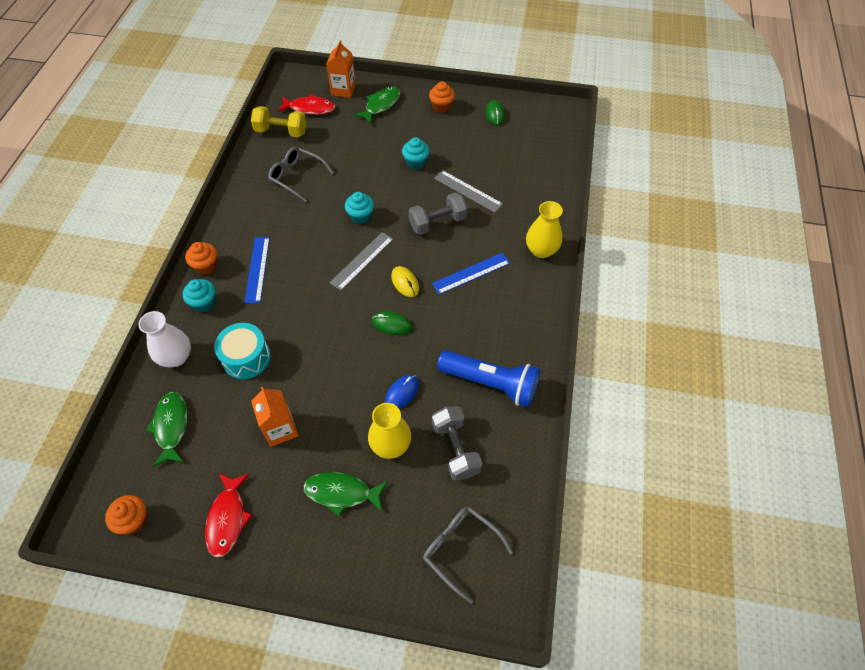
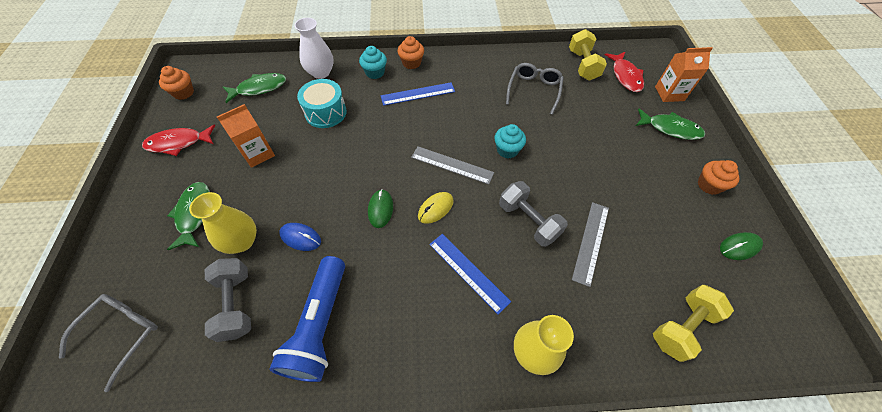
camera: 75 degrees right, 0 degrees up
turquoise cupcake [402,137,430,170] -> none
grey dumbbell [432,406,482,481] -> grey dumbbell turned 75 degrees counterclockwise [205,258,251,342]
none -> yellow dumbbell [653,285,734,362]

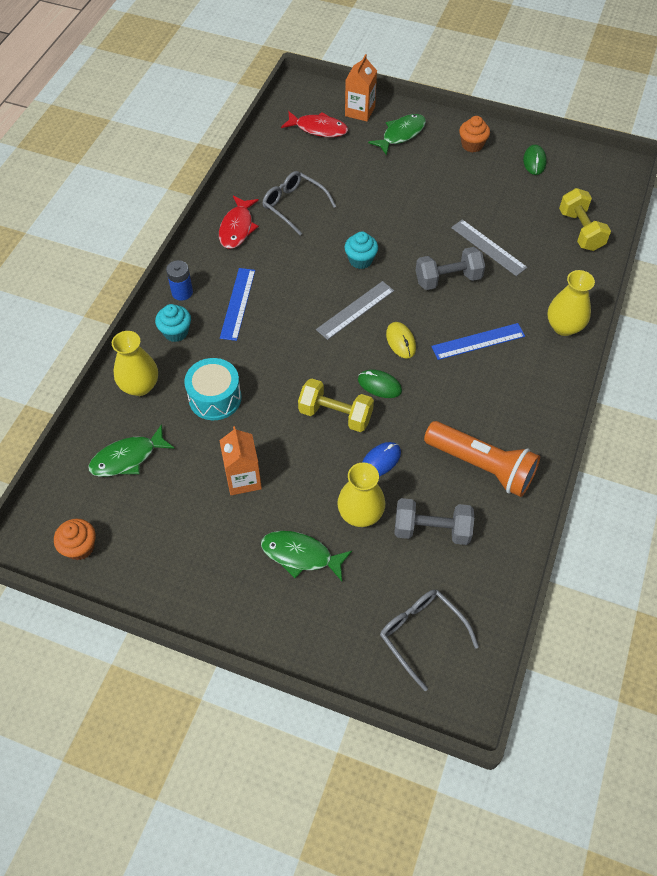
camera: 65 degrees left, 0 degrees up
red fish [142,124,215,156] -> red fish moved to [219,196,259,249]
green fish [223,73,286,103] -> green fish turned 120 degrees counterclockwise [88,424,175,477]
blue flashlight [269,256,345,382] -> orange flashlight [424,421,540,497]
white vase [294,18,334,79] -> yellow vase [112,331,158,396]
orange cupcake [398,36,424,69] -> blue battery [166,260,193,301]
yellow dumbbell [569,29,607,81] -> yellow dumbbell moved to [298,378,374,432]

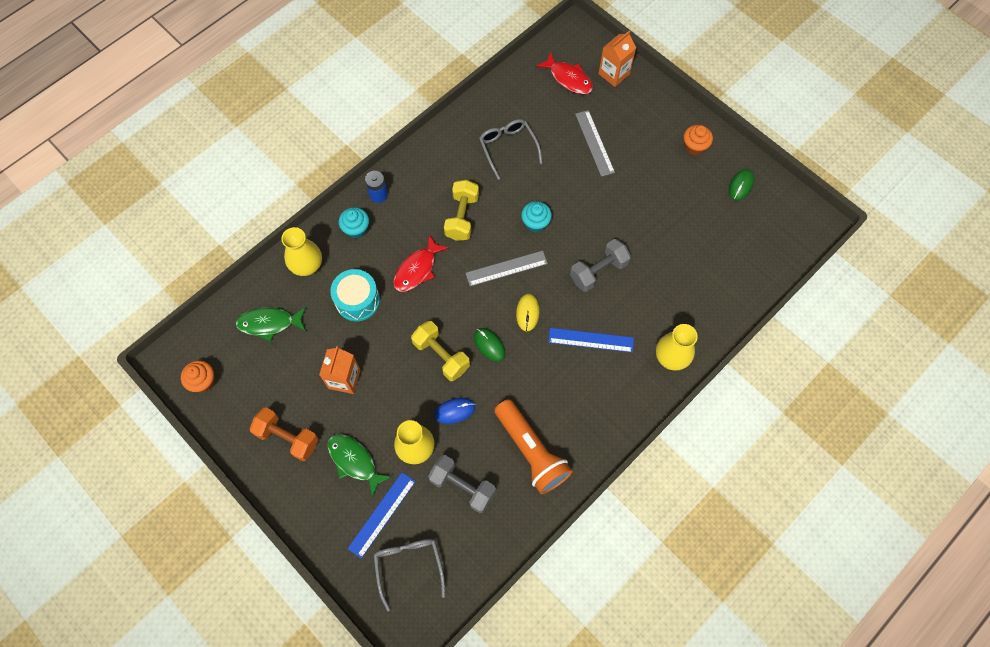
camera: 25 degrees right, 10 degrees up
red fish [219,196,259,249] -> red fish moved to [394,235,449,292]
blue ruler [220,268,255,341] -> blue ruler moved to [348,472,416,559]
green fish [368,114,426,156] -> none
grey dumbbell [416,247,485,290] -> grey dumbbell turned 45 degrees counterclockwise [570,239,631,292]
grey ruler [451,219,527,276] -> grey ruler moved to [575,110,615,177]
yellow dumbbell [559,188,611,251] -> yellow dumbbell moved to [444,180,479,241]
none -> orange dumbbell [250,407,319,461]

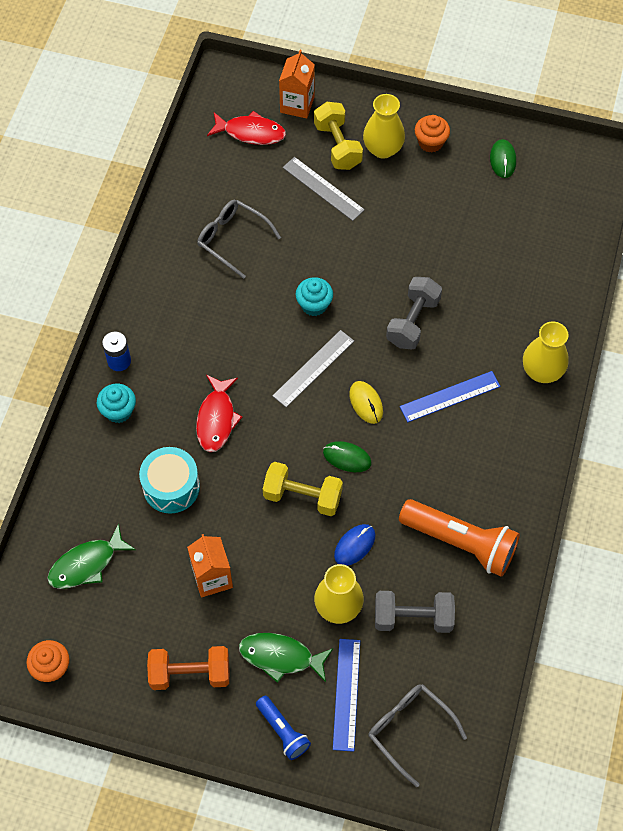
camera: 30 degrees left, 5 degrees down
yellow vase [281,227,322,276] -> yellow vase moved to [363,94,405,159]
yellow dumbbell [444,180,479,241] -> yellow dumbbell moved to [314,102,363,170]
none -> blue flashlight [256,695,311,760]

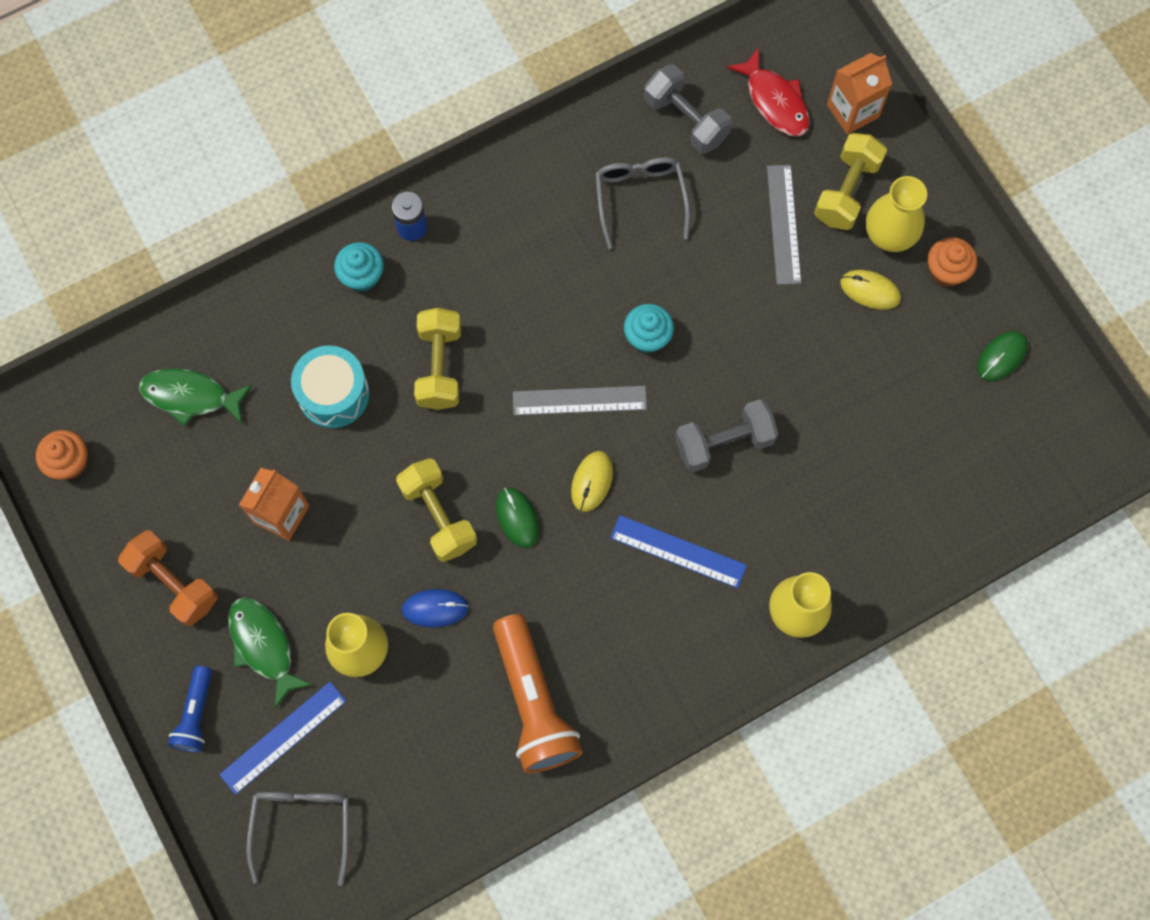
camera: 45 degrees right, 10 degrees up
red fish [196,375,242,452] -> yellow dumbbell [414,308,461,410]
grey dumbbell [375,591,455,633] -> grey dumbbell moved to [644,64,732,154]
none -> yellow mouse [840,270,901,310]

